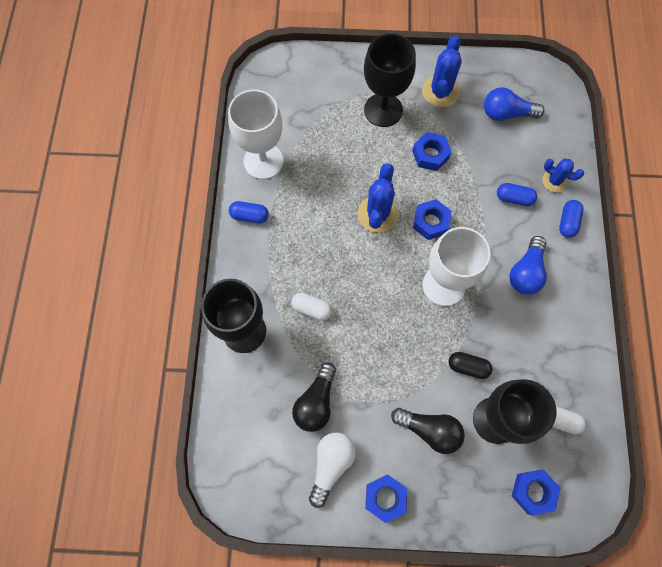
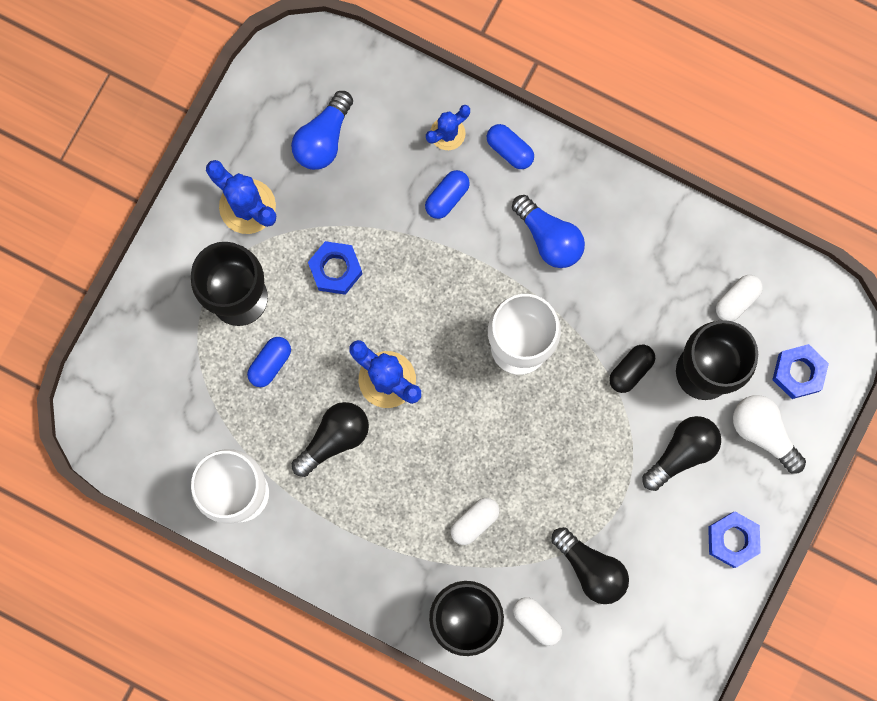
camera: 65 degrees left, 10 degrees up
blue capsule [229,201,269,223] -> blue capsule moved to [247,337,291,387]
white light bulb [309,432,356,508] -> white light bulb moved to [733,395,806,474]
blue nut [413,199,452,240] -> none
none -> black light bulb [292,402,369,477]
none -> white capsule [513,597,562,646]

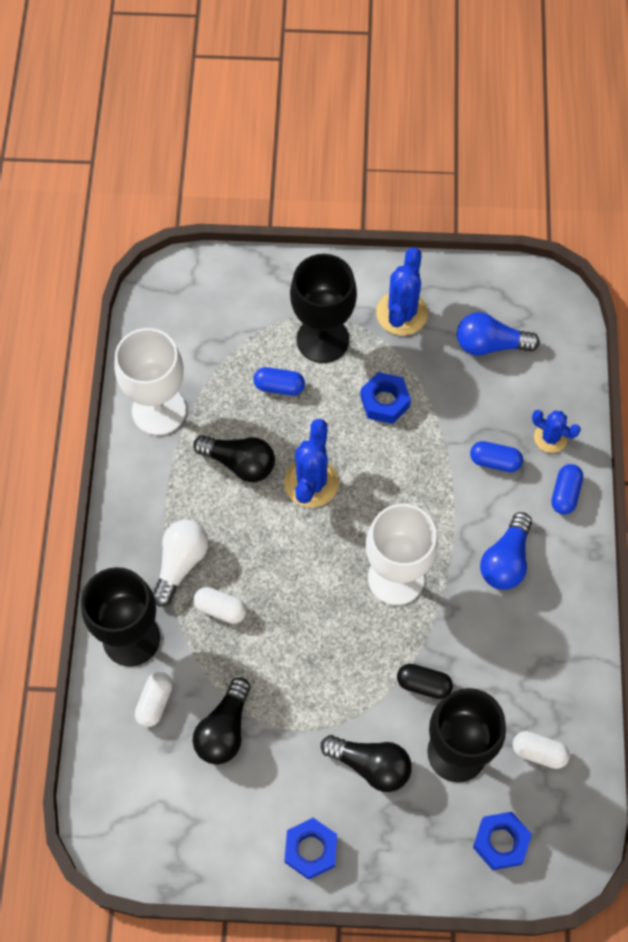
camera: 65 degrees right, 15 degrees down
white light bulb [733,395,806,474] -> white light bulb moved to [153,520,209,607]

